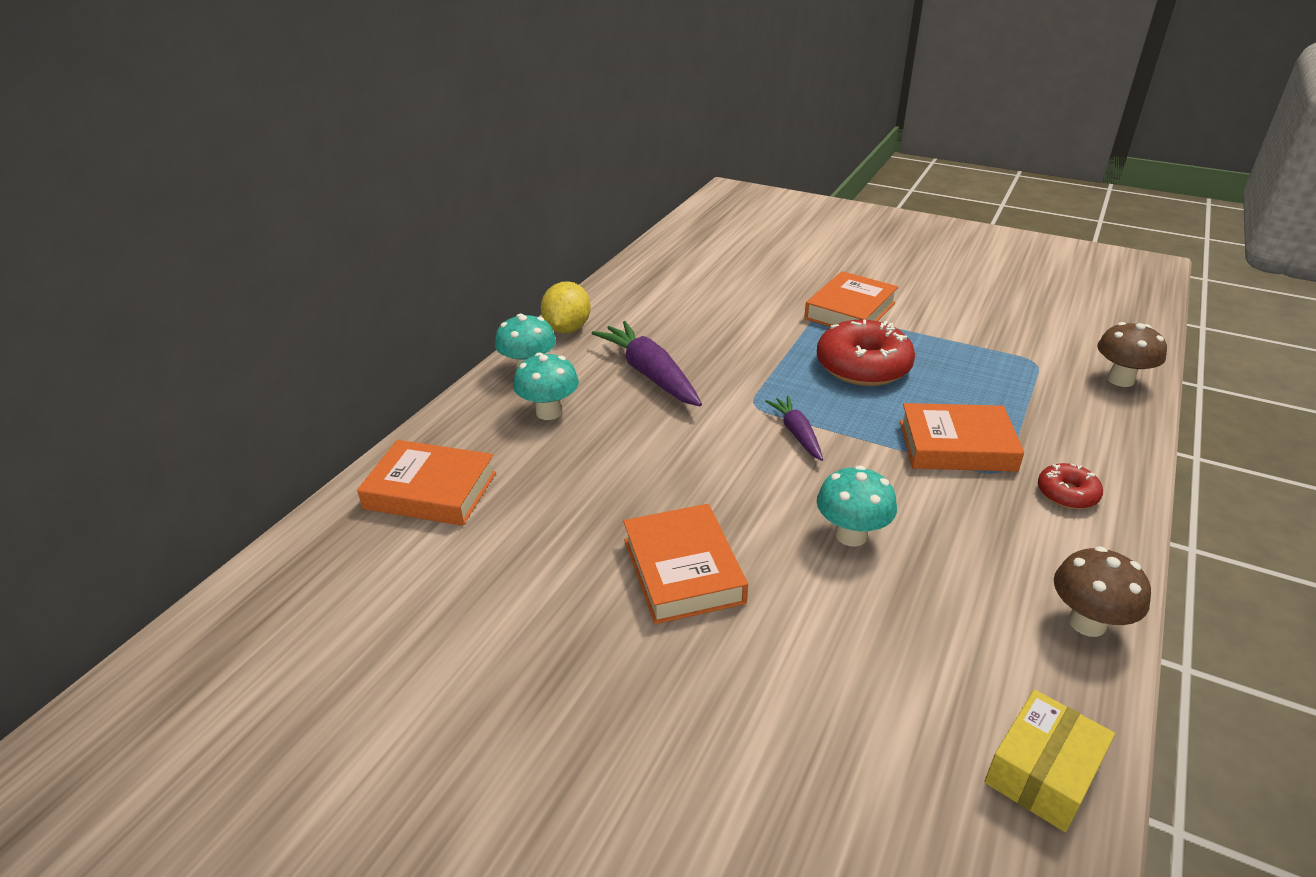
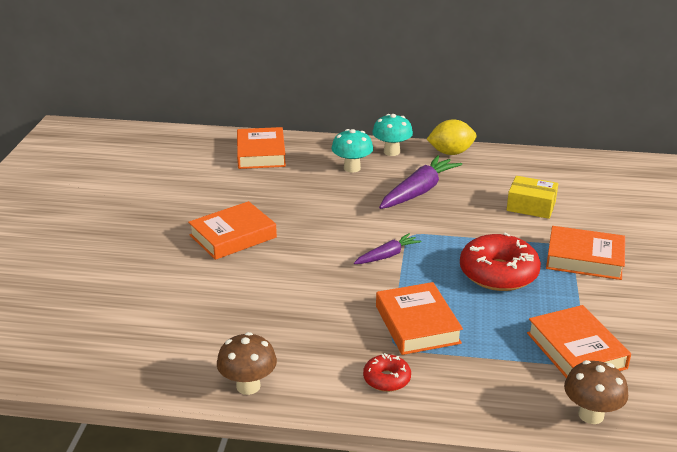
camera: 70 degrees right, 5 degrees down
turquoise mushroom [817,465,897,547] -> none
yellow box [984,690,1115,832] -> yellow box moved to [507,176,558,219]
none -> orange book [527,305,631,379]

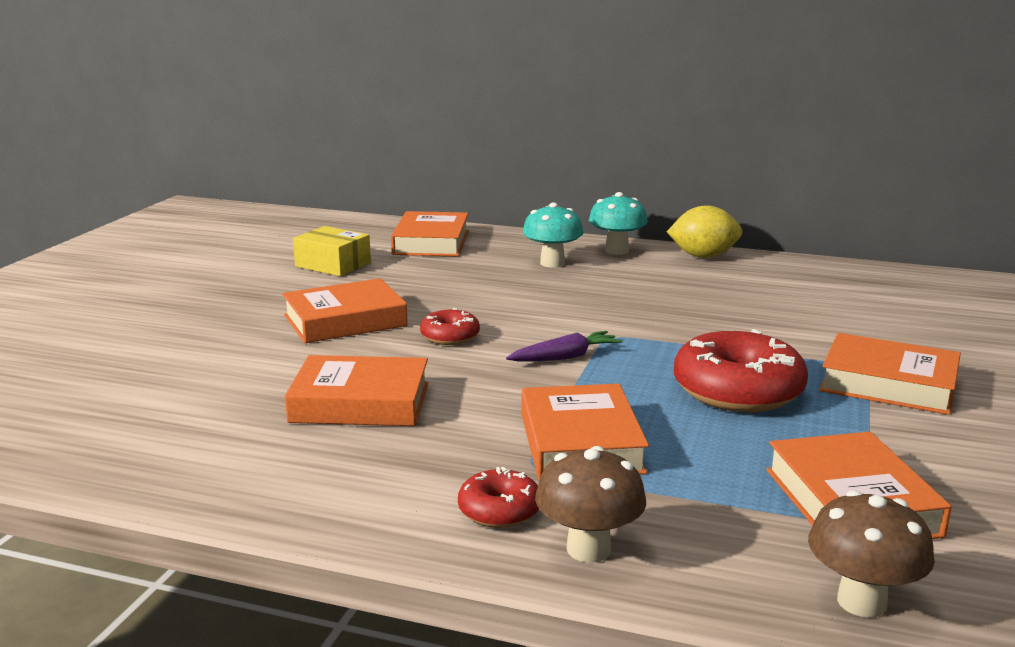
camera: 10 degrees right, 10 degrees down
brown mushroom [217,332,277,395] -> brown mushroom moved to [535,446,646,563]
purple carrot [379,155,462,209] -> none
yellow box [507,176,558,219] -> yellow box moved to [293,226,371,276]
none -> orange book [285,355,429,426]
none -> red donut [420,308,480,345]

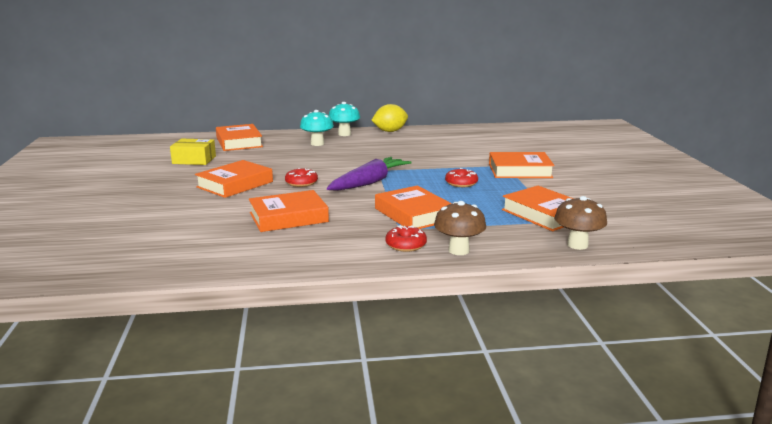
camera: 25 degrees left, 0 degrees up
purple carrot [506,331,622,362] -> purple carrot [327,157,412,191], size x1.75
red donut [674,329,808,412] -> red donut [445,168,478,187], size x0.52

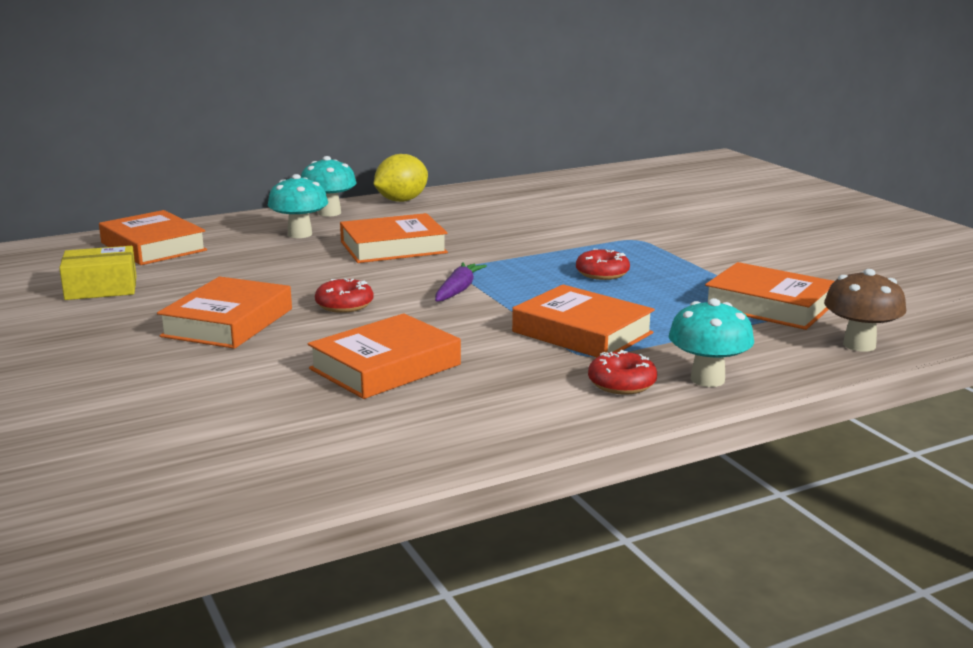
camera: 20 degrees left, 0 degrees up
purple carrot [327,157,412,191] -> purple carrot [435,262,487,302], size x0.57
brown mushroom [434,201,486,255] -> turquoise mushroom [669,298,754,387]
orange book [489,152,555,178] -> orange book moved to [340,213,448,263]

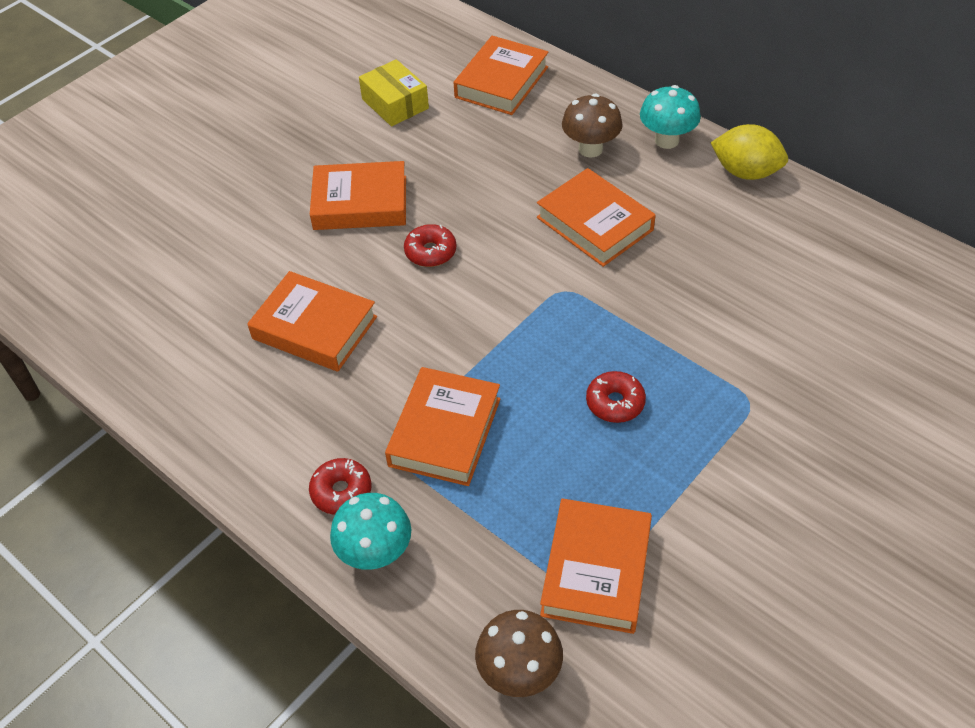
camera: 70 degrees right, 30 degrees up
turquoise mushroom [268,174,328,238] -> brown mushroom [562,94,623,158]
purple carrot [435,262,487,302] -> none

